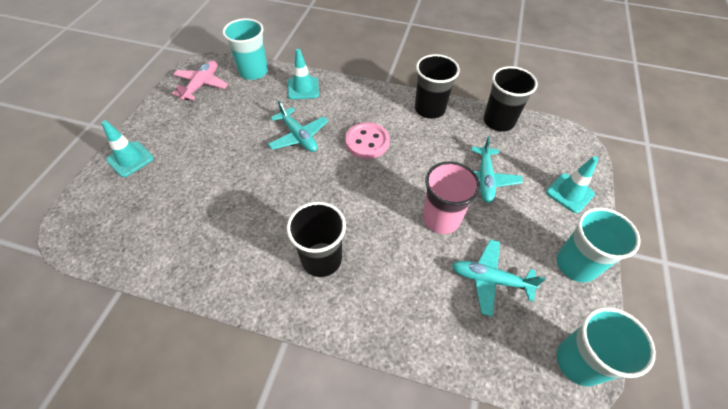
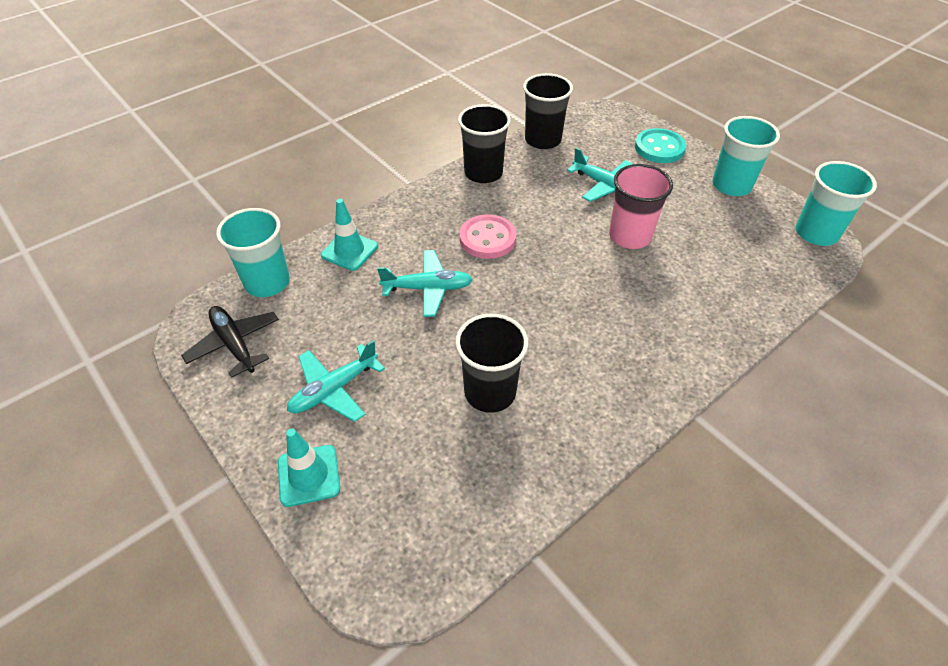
camera: 55 degrees left, 5 degrees down
pink plane [172,61,228,100] -> black plane [181,306,279,378]
black cup [287,202,346,277] -> black cup moved to [455,314,528,413]
turquoise plane [452,240,545,317] -> turquoise plane moved to [287,340,385,422]
turquoise traffic cone [546,156,598,213] -> turquoise button [635,128,686,163]

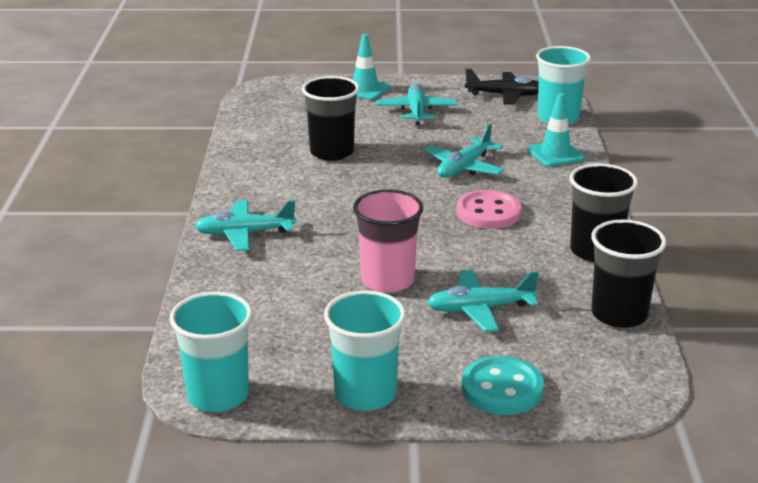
camera: 130 degrees right, 20 degrees down
none -> turquoise plane [195,200,296,251]

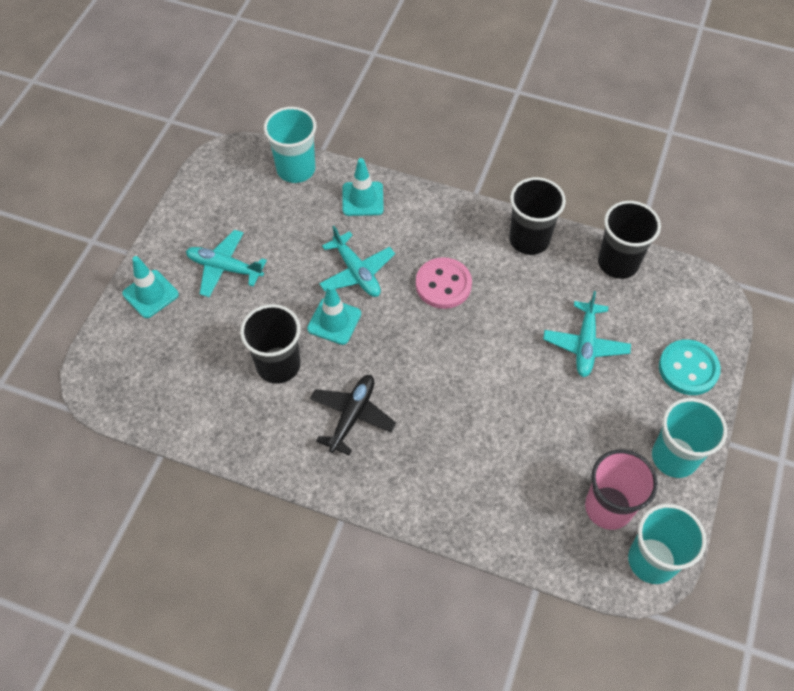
camera: 70 degrees left, 30 degrees up
turquoise plane [195,200,296,251] -> none
pink cup [353,189,423,293] -> pink cup moved to [585,449,658,530]
black plane [465,69,539,105] -> black plane moved to [310,375,396,455]
none -> turquoise traffic cone [307,284,361,345]

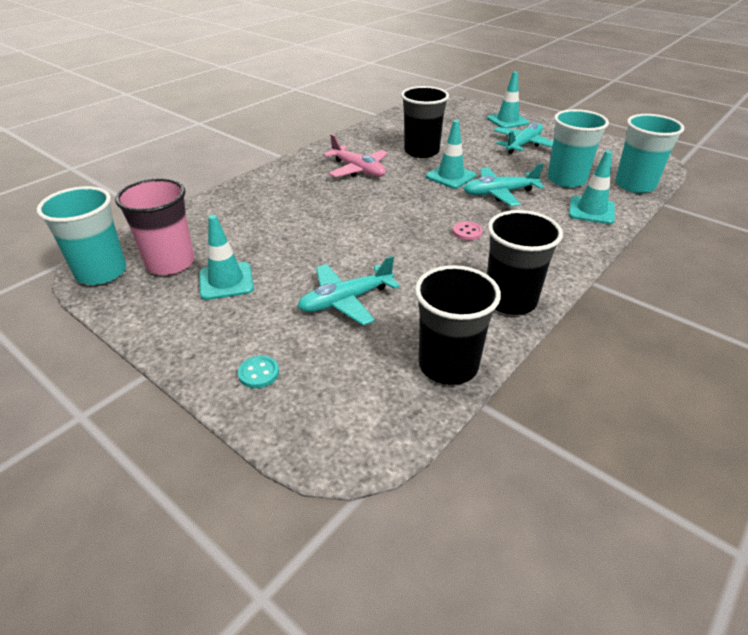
camera: 110 degrees right, 20 degrees down
black plane [310,375,396,455] -> pink plane [323,134,388,177]
pink button [416,257,472,309] -> pink button [453,221,483,240], size x0.50
turquoise plane [543,291,631,377] -> turquoise plane turned 60 degrees counterclockwise [297,256,400,325]
turquoise cup [652,398,727,478] -> turquoise cup moved to [547,109,609,188]
turquoise button [659,339,721,395] -> turquoise button [238,355,279,389], size x0.50
none -> turquoise traffic cone [199,215,254,300]

